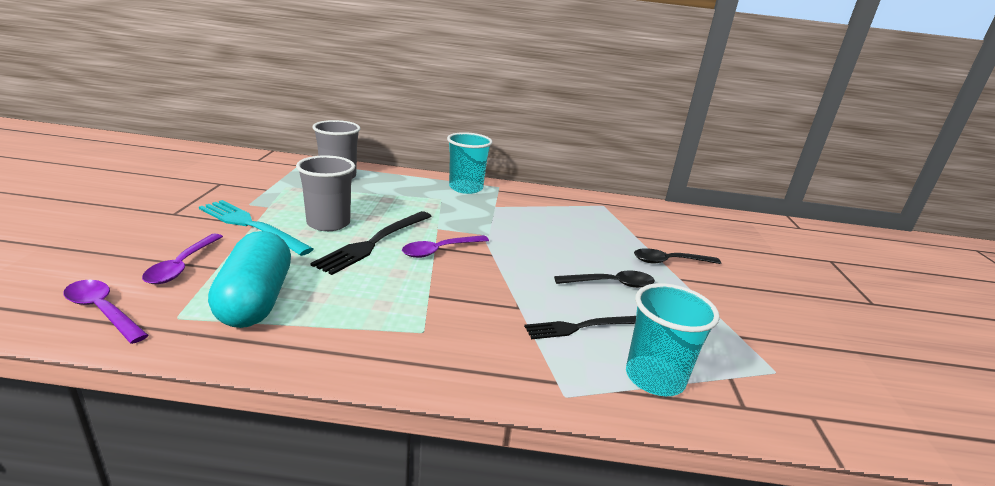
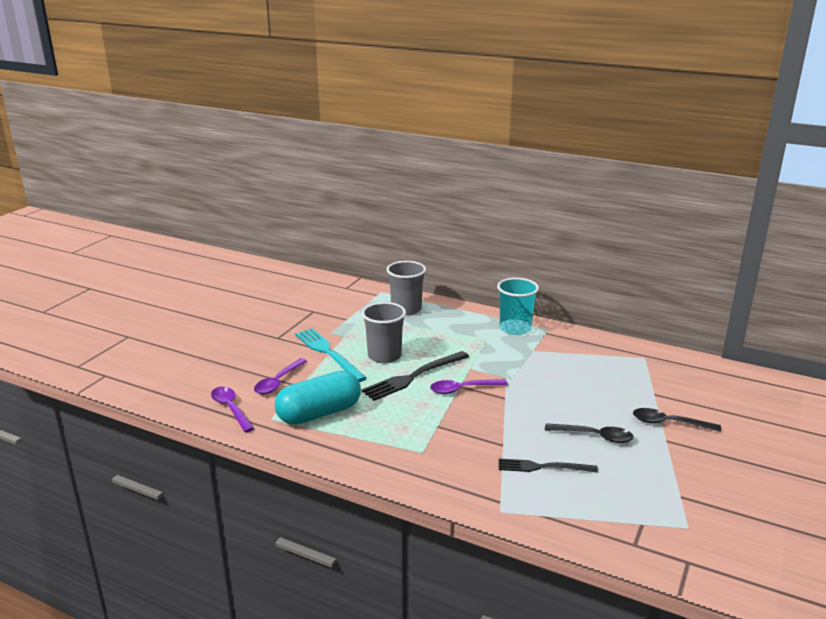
camera: 25 degrees right, 0 degrees up
turquoise capsule [208,231,291,328] -> turquoise capsule turned 45 degrees clockwise [275,371,361,425]
turquoise cup [626,283,720,396] -> none

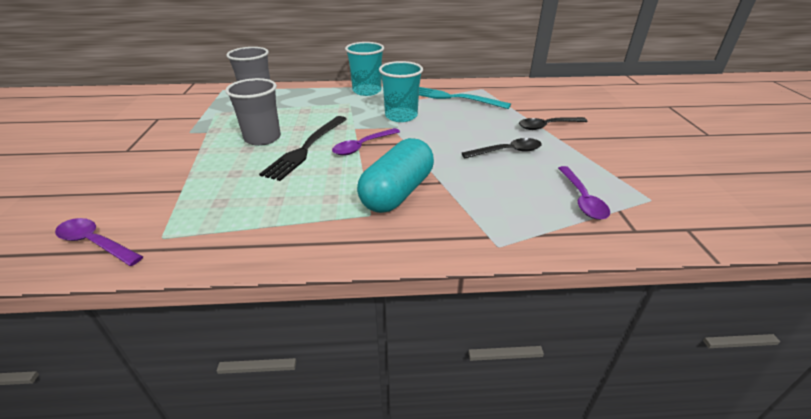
camera: 30 degrees left, 10 degrees up
purple spoon [254,358,307,394] -> purple spoon moved to [558,166,610,220]
turquoise capsule [275,371,361,425] -> turquoise capsule moved to [357,138,434,213]
turquoise fork [295,328,367,382] -> turquoise fork moved to [419,87,511,109]
black fork [499,459,598,473] -> none
none -> turquoise cup [379,61,423,122]

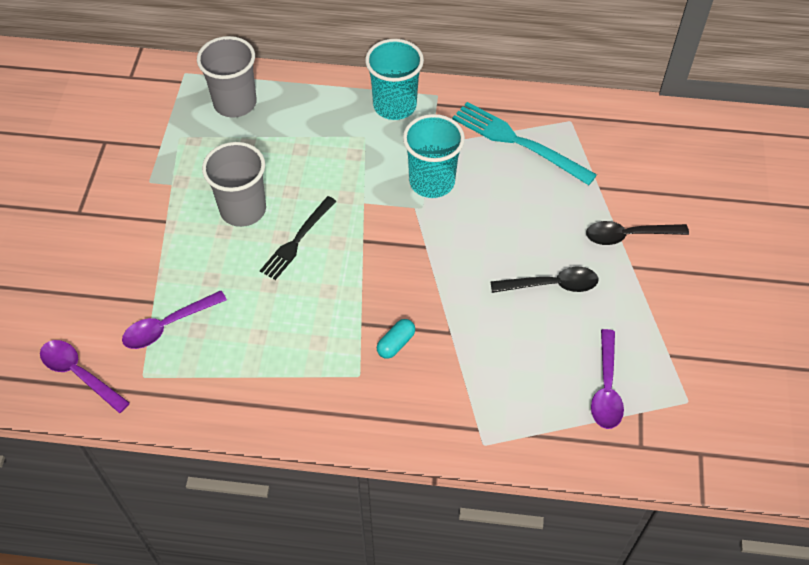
camera: 10 degrees right, 20 degrees up
black fork [259,116,347,181] -> black fork [260,196,336,280], size x0.66
purple spoon [332,128,400,156] -> purple spoon moved to [122,290,227,349]
turquoise capsule [357,138,434,213] -> turquoise capsule [377,319,415,359], size x0.40

